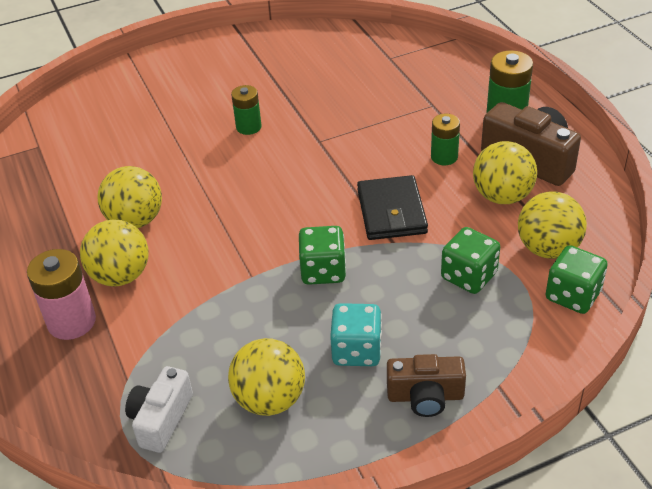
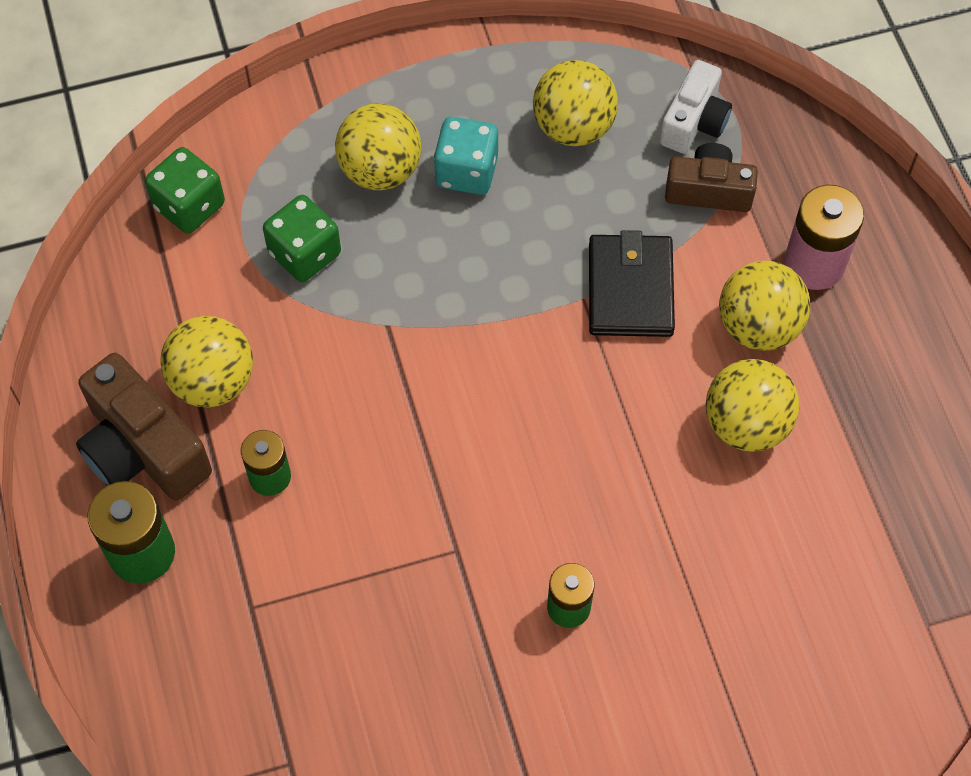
camera: 175 degrees left, 20 degrees up
green dice [299,226,346,285] -> none
black wallet [357,175,428,240] -> black wallet moved to [589,230,675,337]
brown camera [387,354,466,417] -> brown camera moved to [665,143,758,212]
yellow ball [518,191,587,259] -> yellow ball moved to [335,104,421,190]

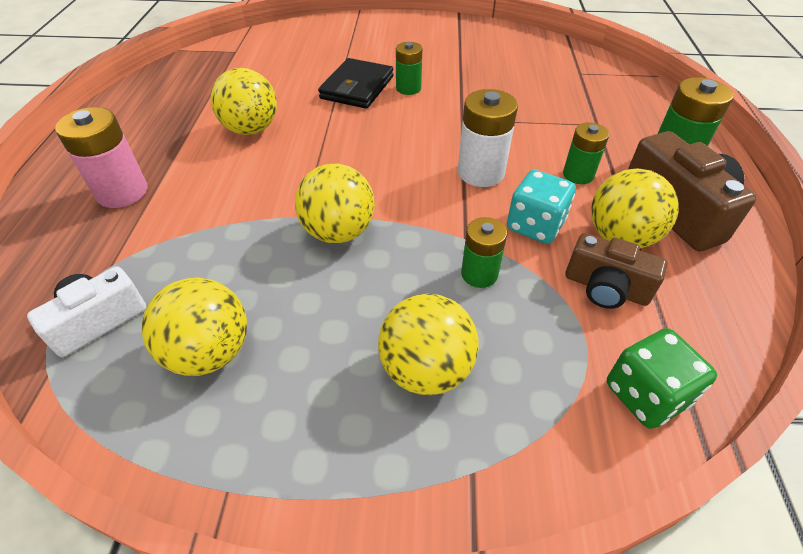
camera: 160 degrees left, 15 degrees down
green dice [263,195,341,282] -> none
turquoise dice [434,117,498,195] -> turquoise dice moved to [507,170,576,244]
black wallet [589,230,675,337] -> black wallet moved to [318,58,394,109]
brown camera [665,143,758,212] -> brown camera moved to [565,233,668,309]
yellow ball [719,261,810,351] -> yellow ball moved to [295,163,375,243]
none -> white battery [458,89,518,187]
none -> green battery [461,217,507,288]

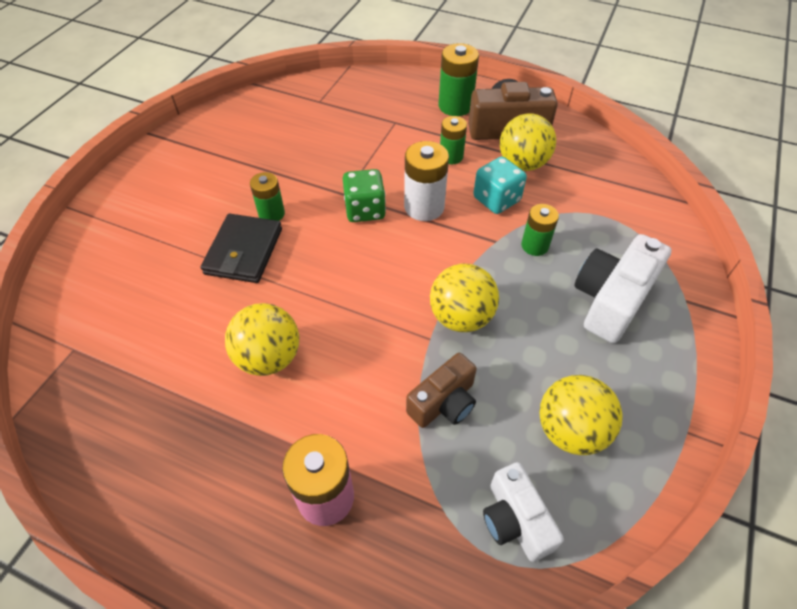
camera: 70 degrees left, 5 degrees up
black wallet [318,58,394,109] -> black wallet turned 60 degrees clockwise [201,214,282,283]
yellow ball [378,294,479,395] -> white camera [574,234,672,343]
brown camera [565,233,668,309] -> brown camera moved to [406,353,477,428]
green dice [607,328,717,429] -> green dice moved to [343,169,386,222]

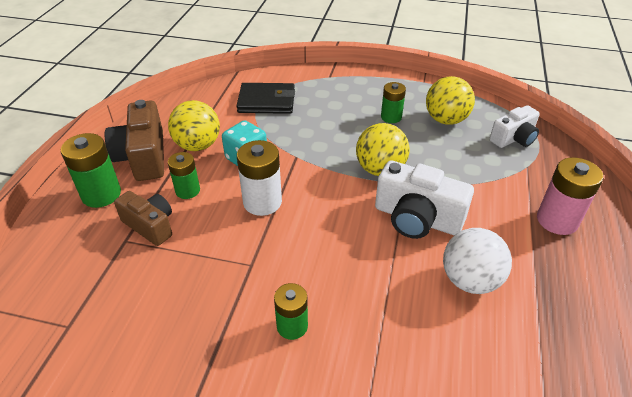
camera: 100 degrees left, 10 degrees down
black wallet [201,214,282,283] -> black wallet moved to [236,83,295,114]
yellow ball [225,303,299,376] -> white ball [443,228,512,294]
green dice [343,169,386,222] -> none
brown camera [406,353,477,428] -> brown camera moved to [114,191,172,246]
green battery [521,204,559,256] -> green battery moved to [381,82,406,123]
white camera [574,234,672,343] -> white camera moved to [375,160,474,239]

